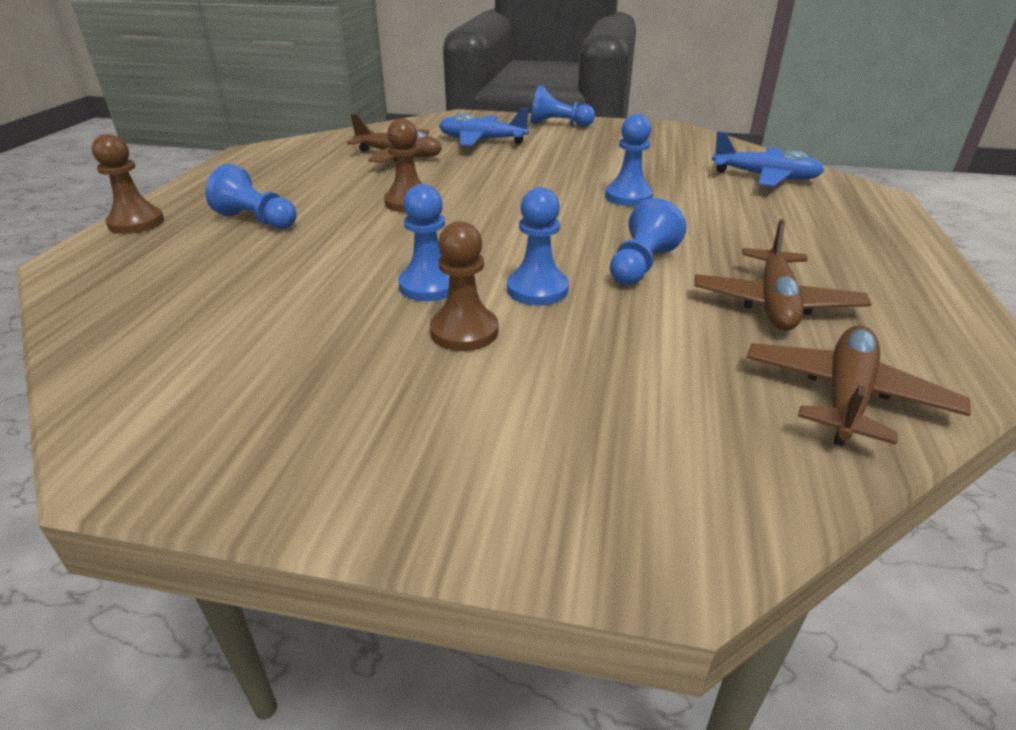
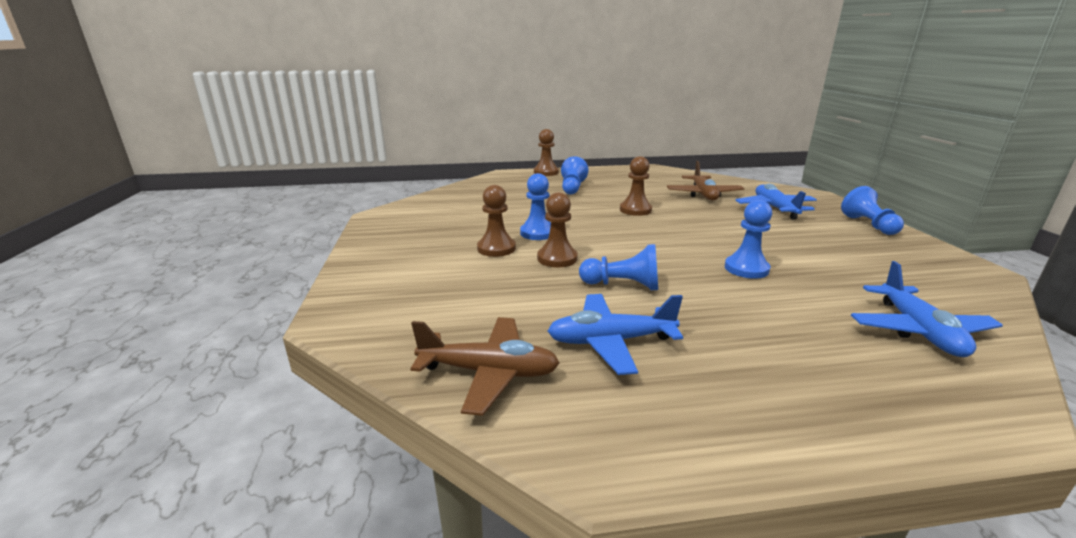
camera: 70 degrees right, 10 degrees down
blue pawn [507,187,569,306] -> brown pawn [537,192,578,267]
brown plane [694,219,871,331] -> blue plane [548,294,683,375]

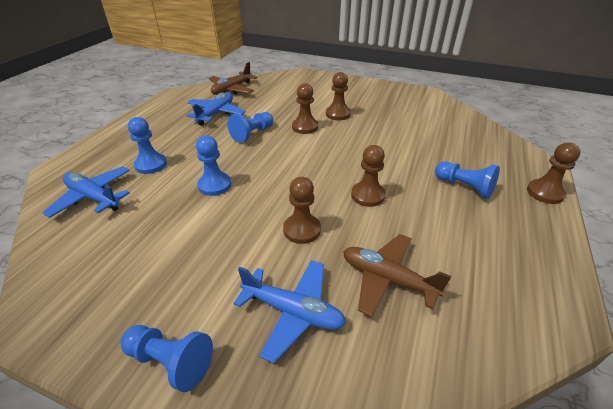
camera: 120 degrees right, 15 degrees up
blue pawn [520,173,551,240] -> blue pawn moved to [128,117,167,174]
none -> brown pawn [283,177,321,244]

